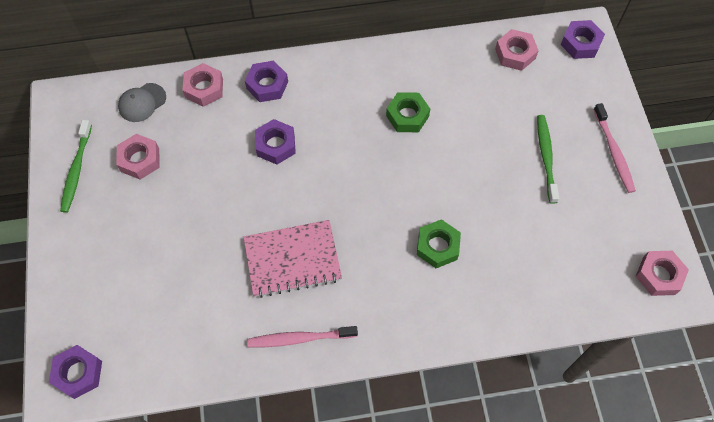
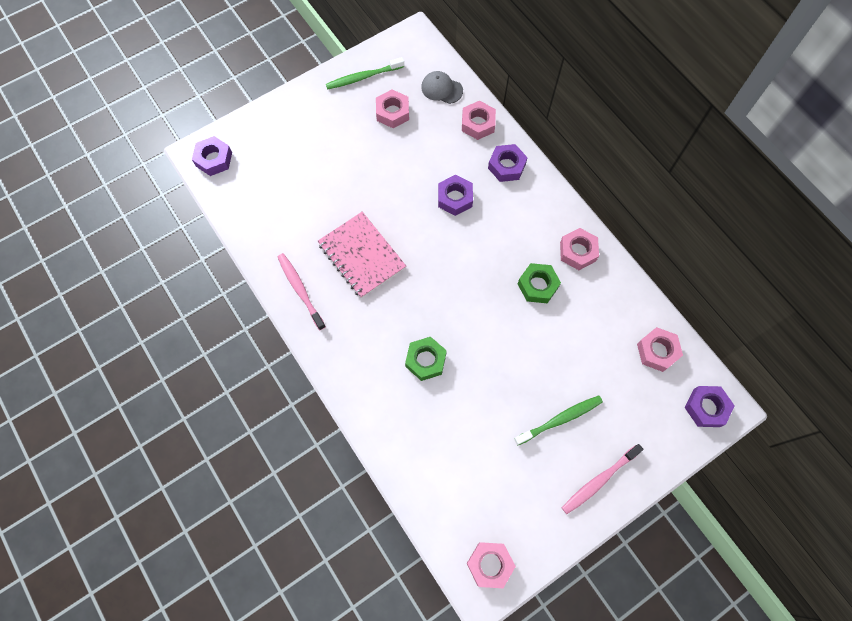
camera: 65 degrees right, 5 degrees up
none -> pink nut [560,228,599,270]

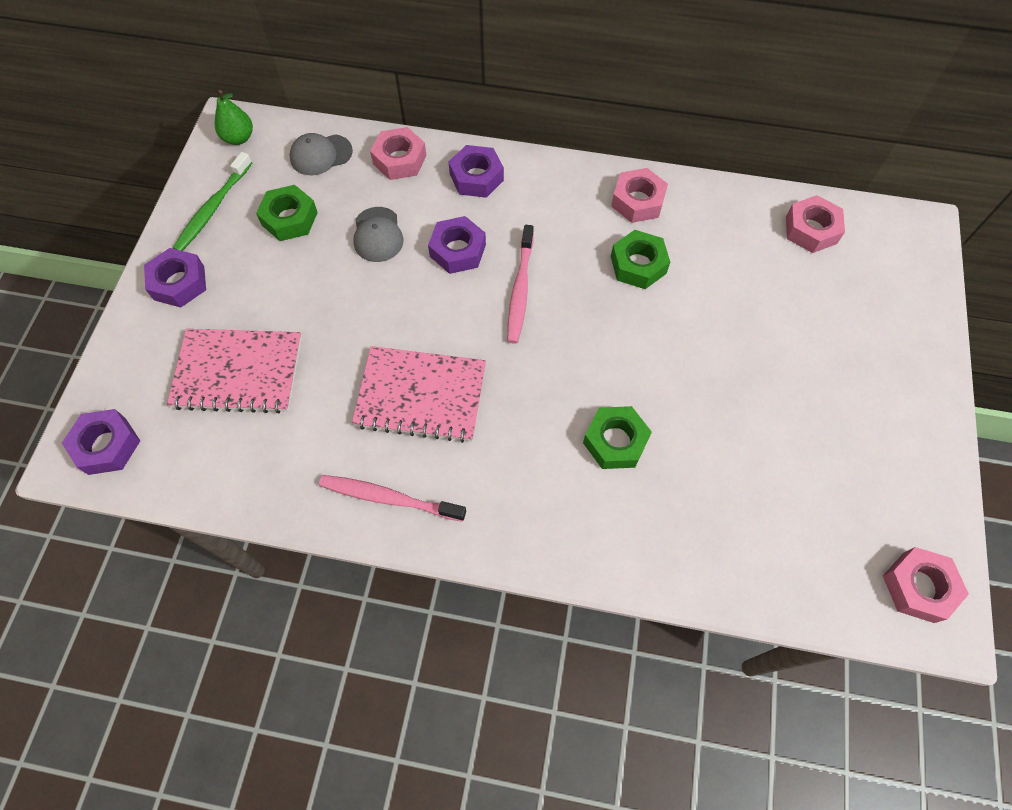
camera: 45 degrees left, 5 degrees down
pink nut [376,90,409,128] -> green nut [256,185,318,241]
green toothbrush [514,395,603,445] -> none
pink toothbrush [562,444,644,514] -> pink toothbrush moved to [507,225,534,344]
purple nut [685,386,735,427] -> purple nut moved to [144,248,206,307]
none -> pink notebook [167,329,302,414]
none -> green pear [215,90,253,145]
none -> grey cap [353,207,404,262]

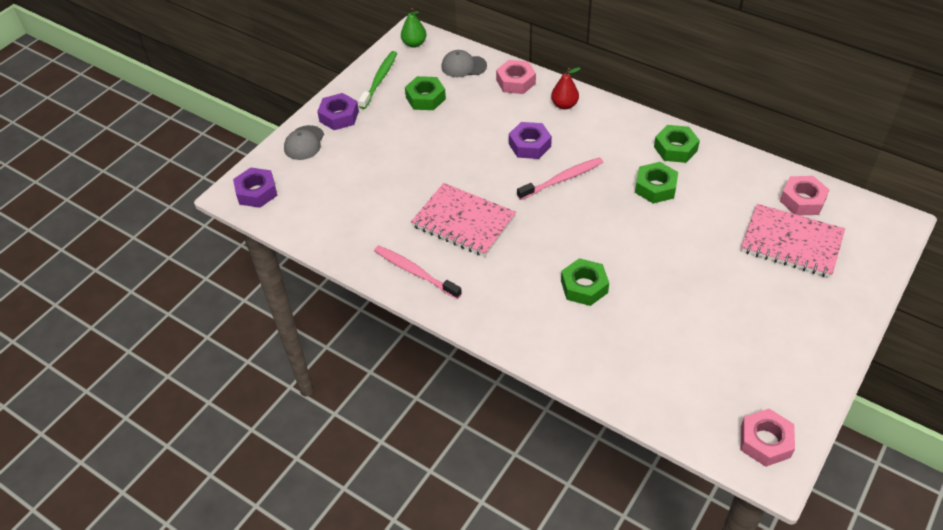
camera: 25 degrees right, 15 degrees down
pink notebook [167,329,302,414] -> pink notebook moved to [741,204,845,278]
green toothbrush [173,152,252,251] -> green toothbrush turned 150 degrees clockwise [358,51,397,109]
grey cap [353,207,404,262] -> grey cap moved to [284,125,324,160]
purple nut [449,145,504,198] -> red pear [551,67,581,110]
pink toothbrush [507,225,534,344] -> pink toothbrush turned 150 degrees counterclockwise [517,157,603,200]
pink nut [611,168,668,223] -> green nut [654,125,700,163]

